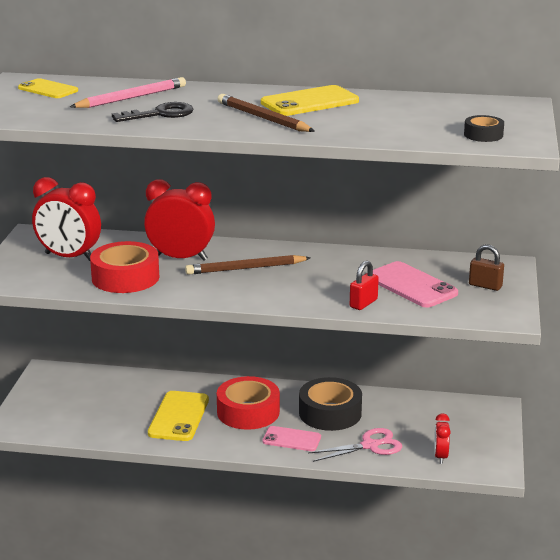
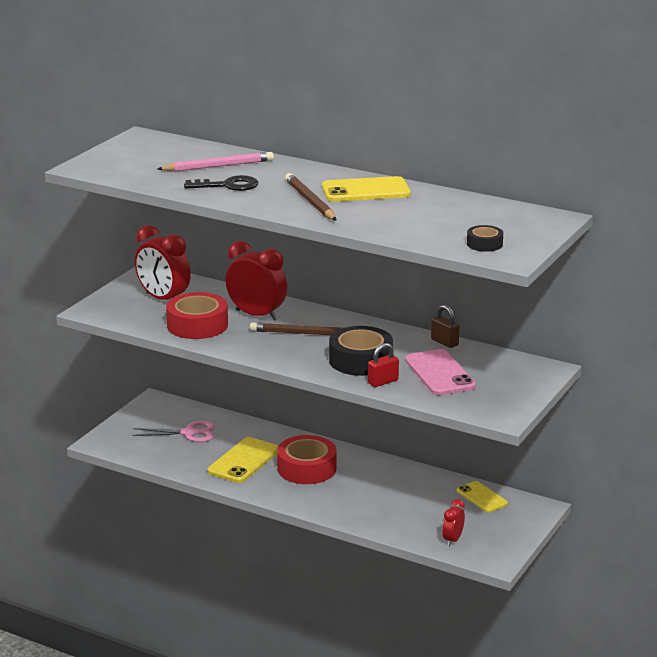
camera: 20 degrees right, 0 degrees up
yellow phone [18,78,78,98] -> yellow phone moved to [457,481,508,513]
pink phone [262,426,321,451] -> none
black tape [299,377,362,431] -> black tape moved to [329,326,393,376]
pink scissors [308,428,402,462] -> pink scissors moved to [132,421,215,442]
brown padlock [469,245,504,291] -> brown padlock moved to [431,305,460,348]

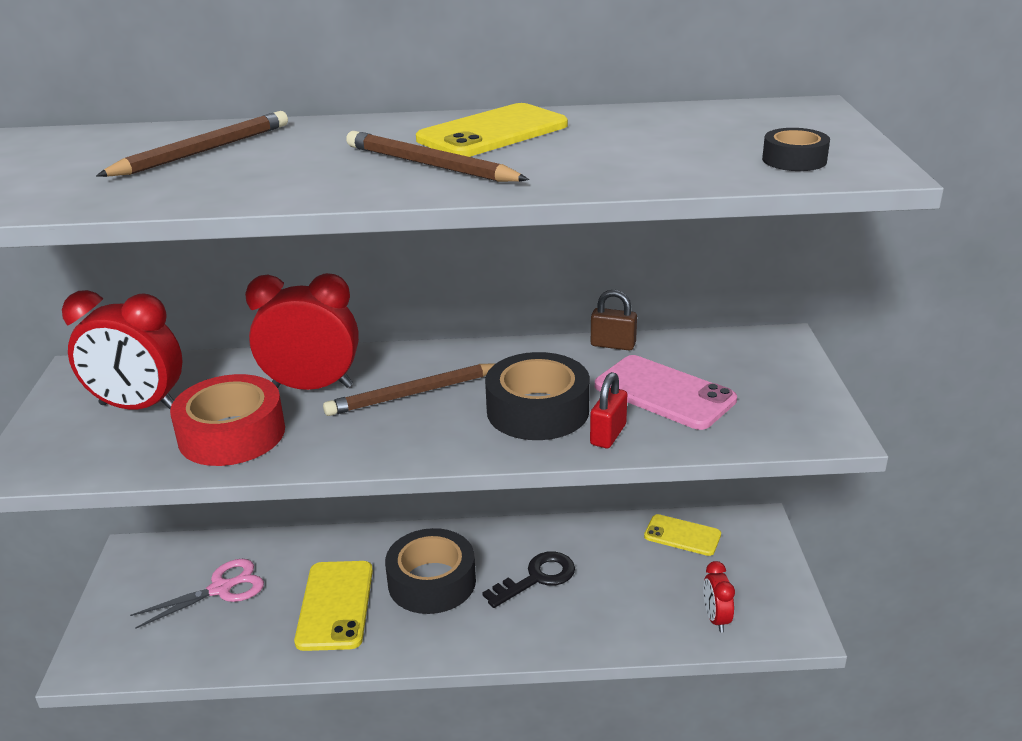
camera: 30 degrees left, 5 degrees up
pink pencil [157,152,274,172] -> brown pencil [96,111,288,177]
black key [184,175,258,191] -> black key moved to [482,552,575,608]
red tape [277,435,337,484] -> black tape [385,528,476,614]

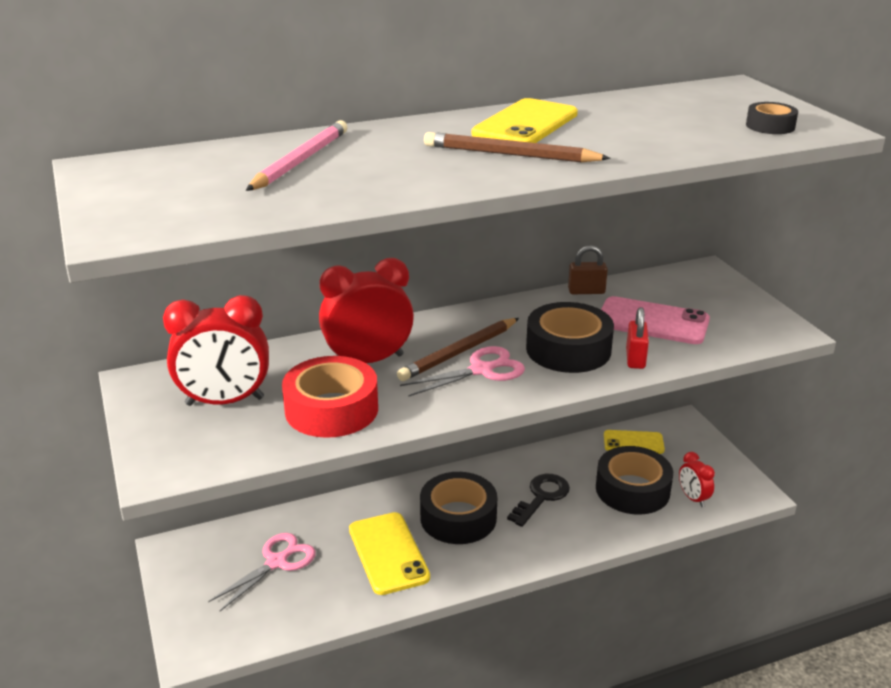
camera: 20 degrees left, 0 degrees up
brown pencil [96,111,288,177] -> pink pencil [246,120,347,191]
none -> pink scissors [400,346,525,397]
none -> black tape [596,446,673,515]

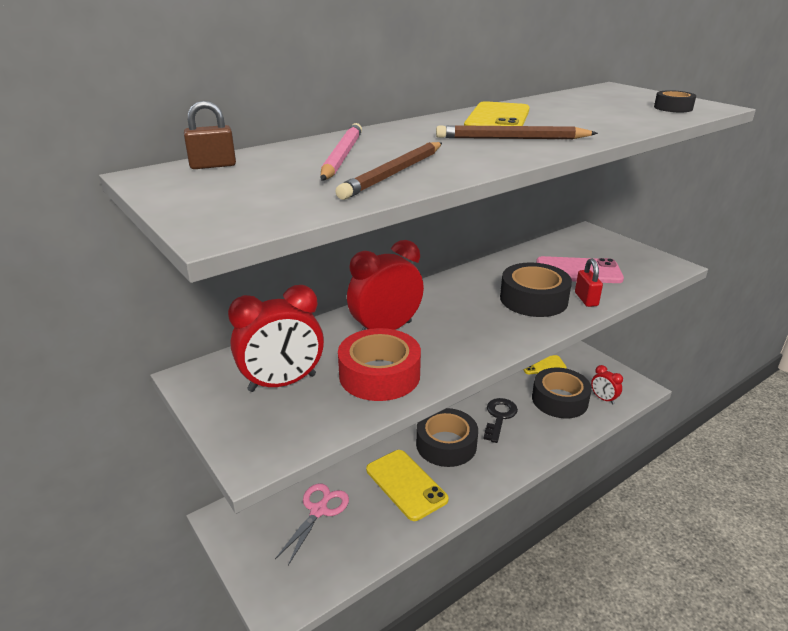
camera: 15 degrees left, 0 degrees up
brown pencil [397,318,519,381] -> brown pencil moved to [335,142,442,200]
pink scissors [400,346,525,397] -> none
brown padlock [568,245,608,294] -> brown padlock moved to [184,101,236,169]

